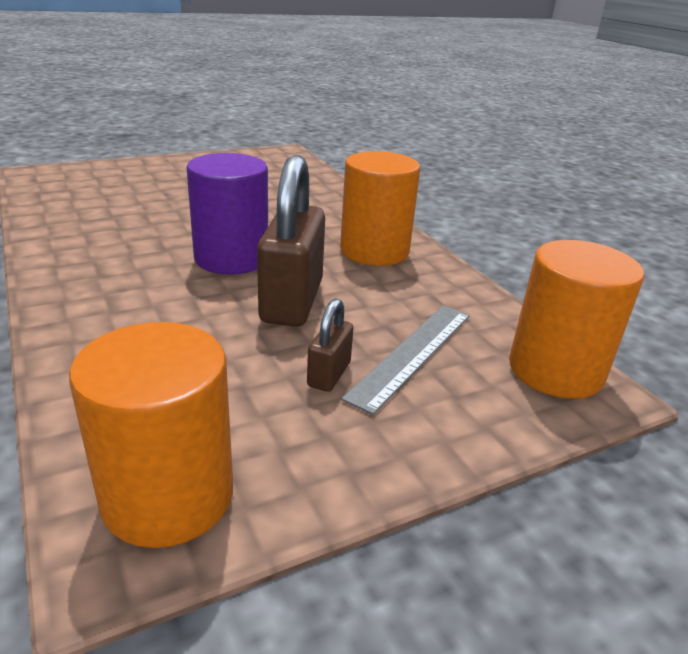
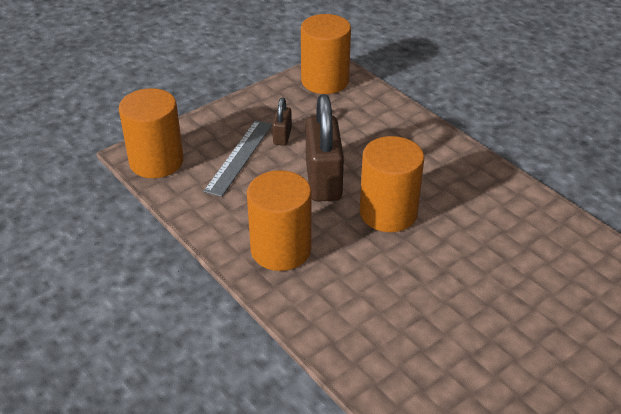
camera: 170 degrees right, 10 degrees up
purple cylinder [186,153,268,274] -> orange cylinder [360,136,425,232]

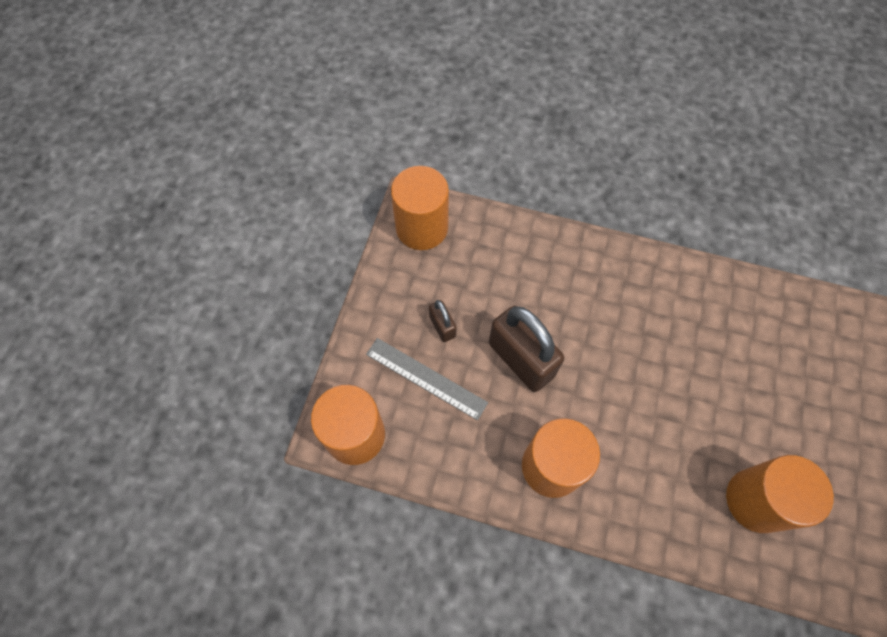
camera: 35 degrees left, 25 degrees up
grey ruler [204,120,272,197] -> grey ruler turned 45 degrees counterclockwise [366,338,488,421]
orange cylinder [360,136,425,232] -> orange cylinder moved to [726,455,834,533]

